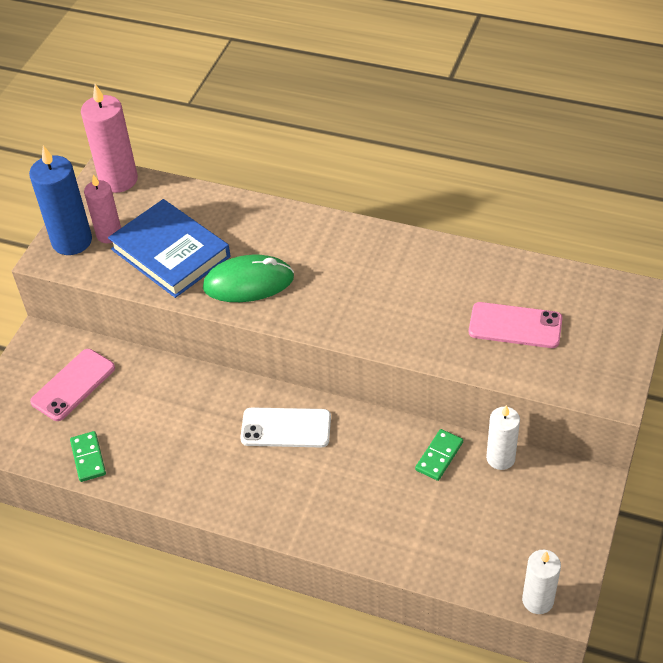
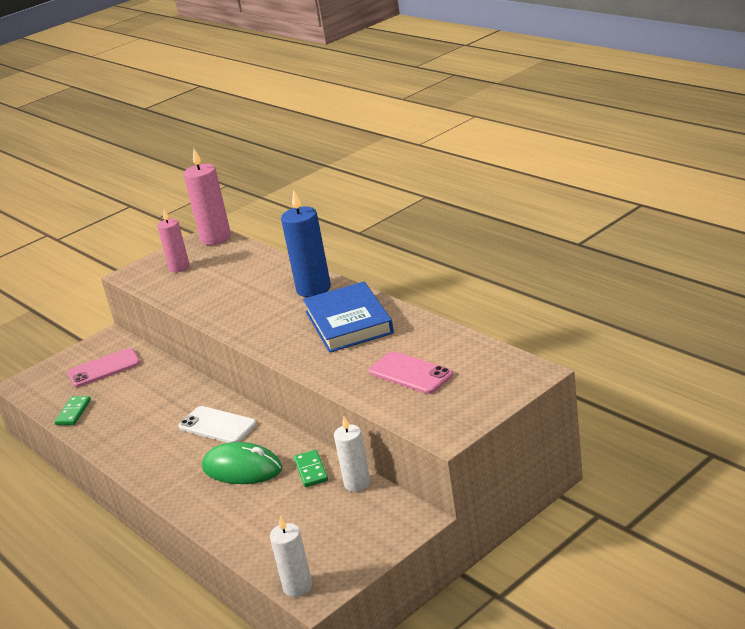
camera: 30 degrees right, 20 degrees down
blue candle [29,145,92,255] -> blue candle moved to [281,190,331,297]
blue book [108,199,230,298] -> blue book moved to [303,281,394,353]
green mouse [203,254,294,302] -> green mouse moved to [202,442,282,484]
green domino [415,429,463,481] -> green domino turned 75 degrees counterclockwise [294,450,328,487]

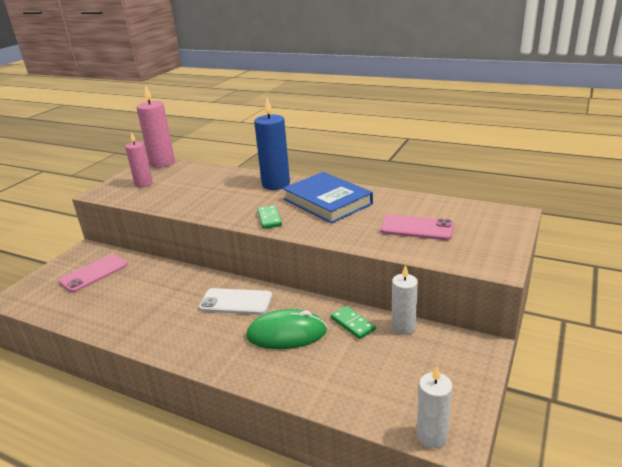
camera: 25 degrees left, 0 degrees up
green domino [54,396,91,425] -> green domino moved to [258,205,282,229]

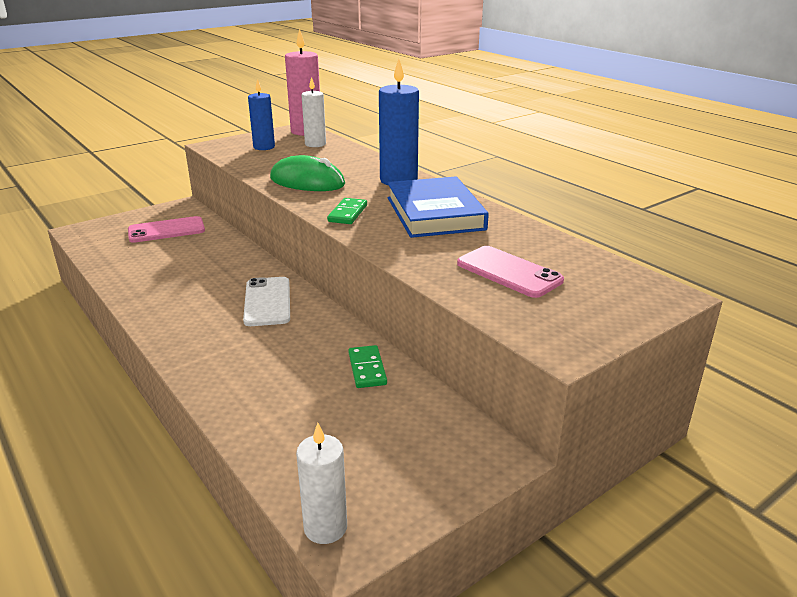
camera: 25 degrees right, 0 degrees up
pink candle [125,132,153,188] -> blue candle [248,79,275,150]
white phone [199,288,272,315] -> white phone turned 45 degrees clockwise [243,277,290,326]
green mouse [246,309,327,349] -> green mouse moved to [270,155,345,191]
white candle [392,265,418,335] -> white candle moved to [302,77,326,147]

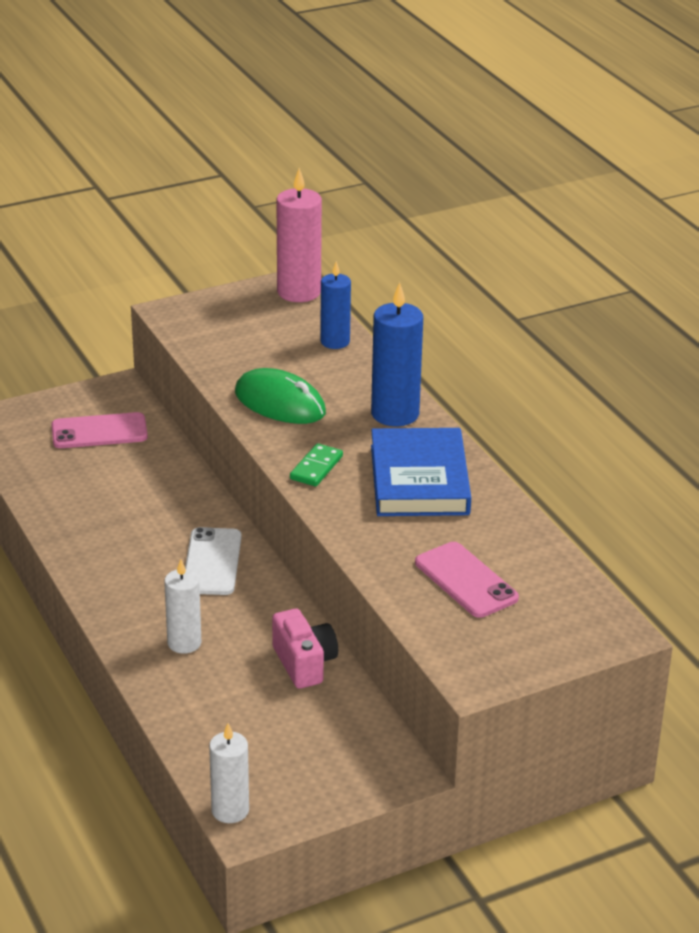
camera: 10 degrees right, 5 degrees up
blue candle [248,79,275,150] -> blue candle moved to [320,261,351,349]
white candle [302,77,326,147] -> white candle moved to [164,559,202,654]
green domino [348,345,387,388] -> pink camera [272,609,338,689]

